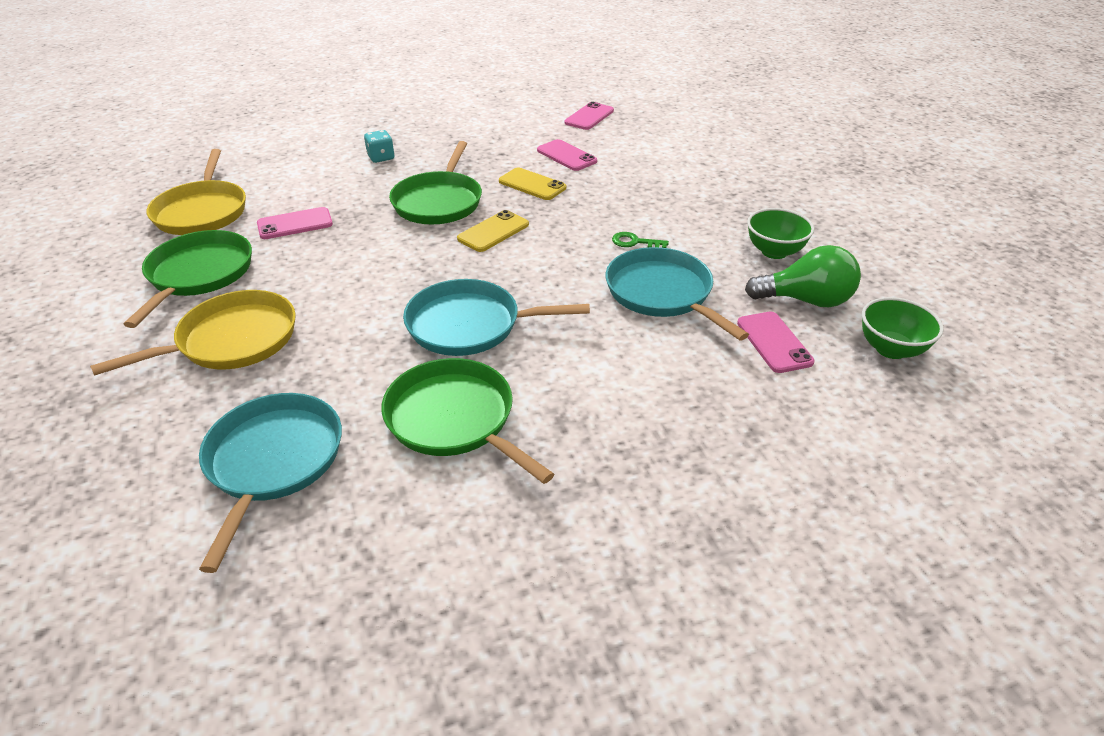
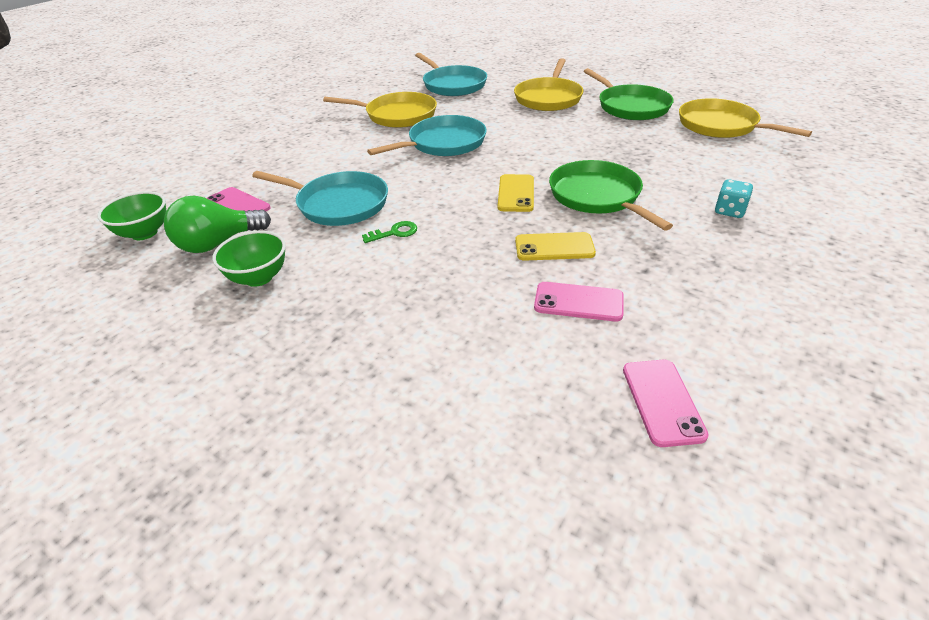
camera: 145 degrees right, 0 degrees up
pink phone [257,207,333,239] -> none
green pan [381,358,554,484] -> yellow pan [323,92,437,128]

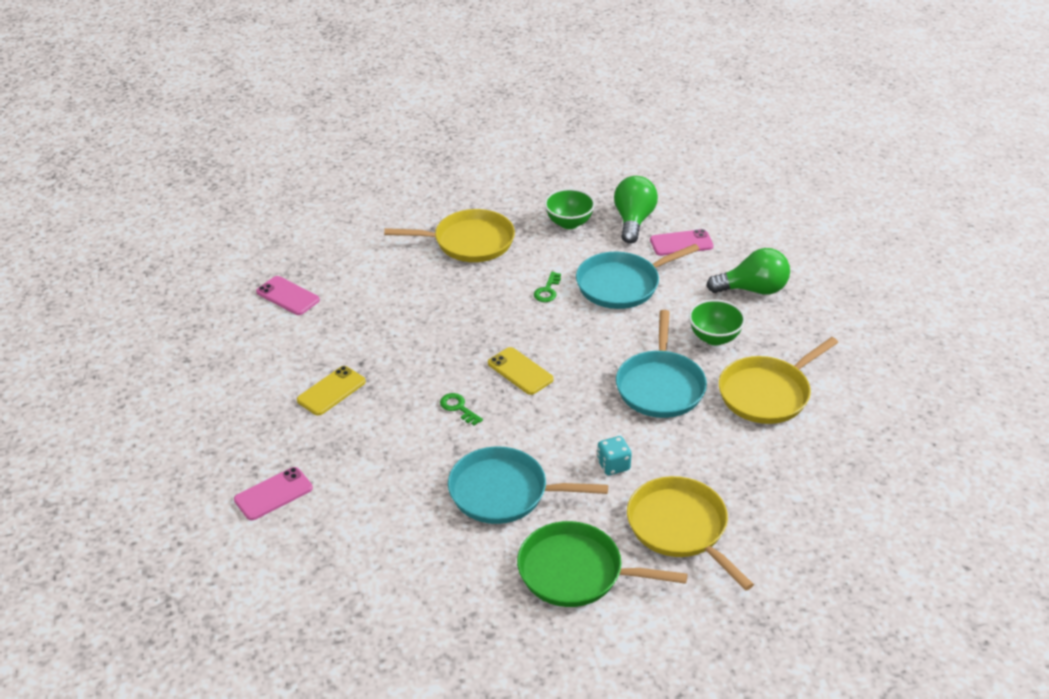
camera: 130 degrees right, 0 degrees up
green bowl [97,191,166,240] -> green bowl moved to [689,299,745,345]
turquoise pan [415,53,487,96] -> turquoise pan moved to [448,446,608,524]
yellow phone [515,232,596,261] -> yellow phone moved to [297,366,366,416]
pink phone [534,282,624,322] -> pink phone moved to [234,467,313,520]
green pan [549,160,673,231] -> green key [440,393,483,426]
yellow pan [679,98,812,138] -> yellow pan moved to [384,209,515,262]
turquoise dice [715,179,753,218] -> turquoise dice moved to [597,436,632,475]
none -> green light bulb [707,248,790,295]

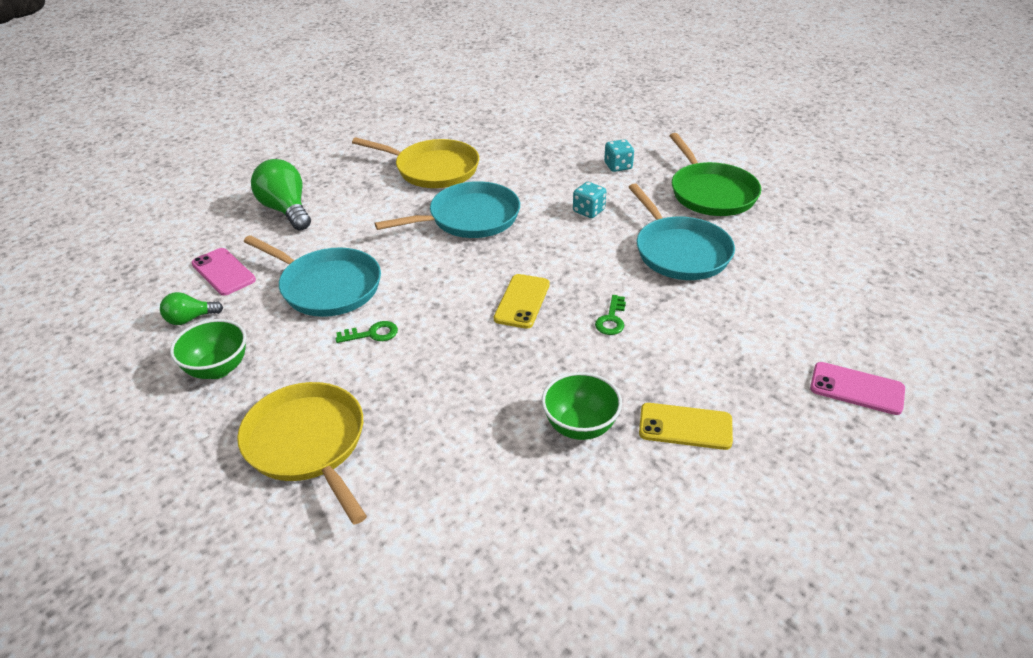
camera: 120 degrees left, 0 degrees up
pink phone [256,276,320,315] -> none
green light bulb [614,176,658,244] -> green light bulb [160,292,223,325], size x0.56
yellow pan [627,476,754,590] -> turquoise dice [604,139,634,172]
green bowl [689,299,745,345] -> green bowl moved to [542,372,622,440]

